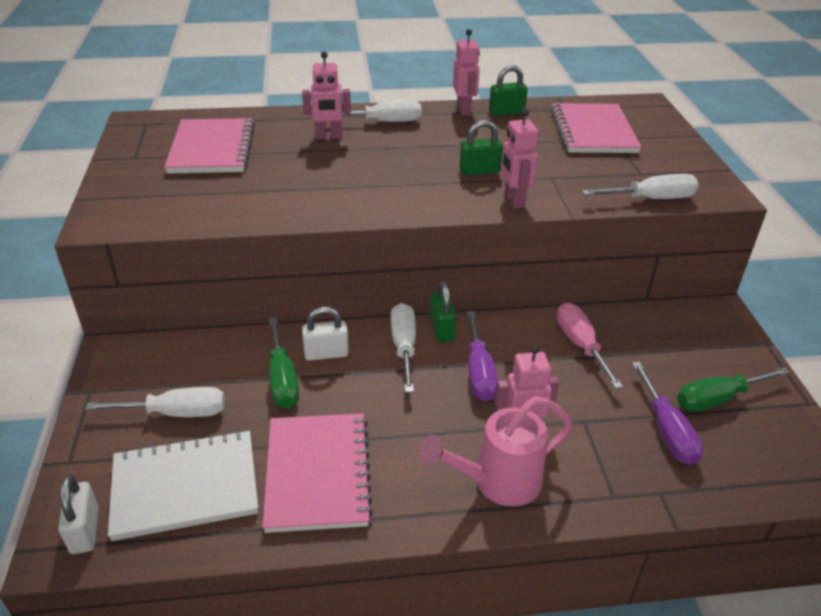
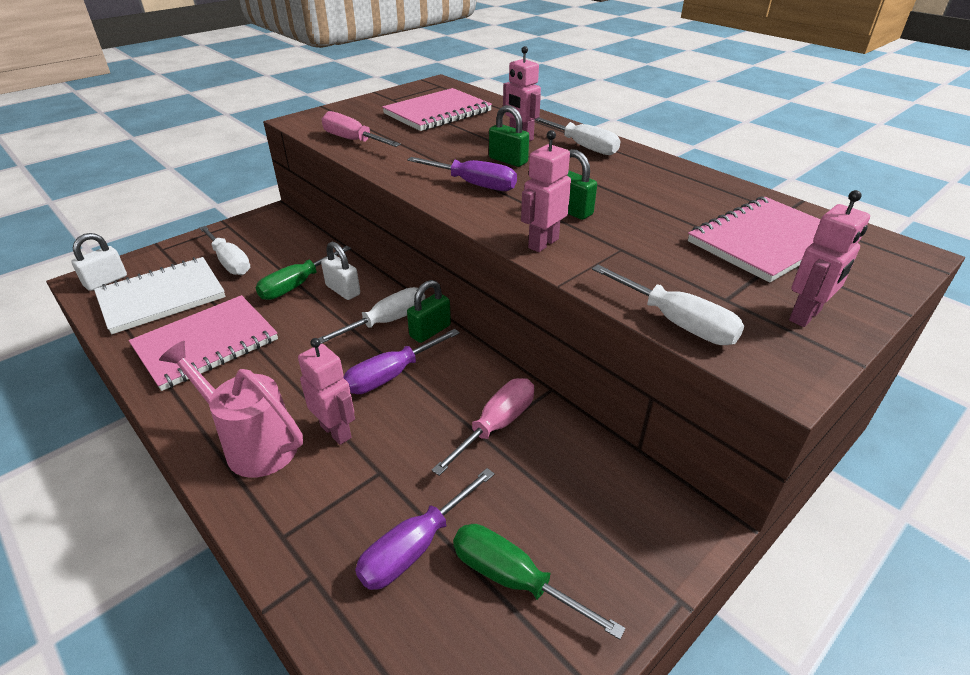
camera: 55 degrees right, 0 degrees up
white notebook [108,430,258,541] -> white notebook turned 75 degrees counterclockwise [94,257,225,334]
pink robot [453,29,480,115] -> pink robot moved to [789,190,870,327]
green padlock [489,65,528,116] -> green padlock moved to [489,105,529,167]
none -> pink screwdriver [322,111,401,147]
none -> purple screwdriver [407,157,517,191]

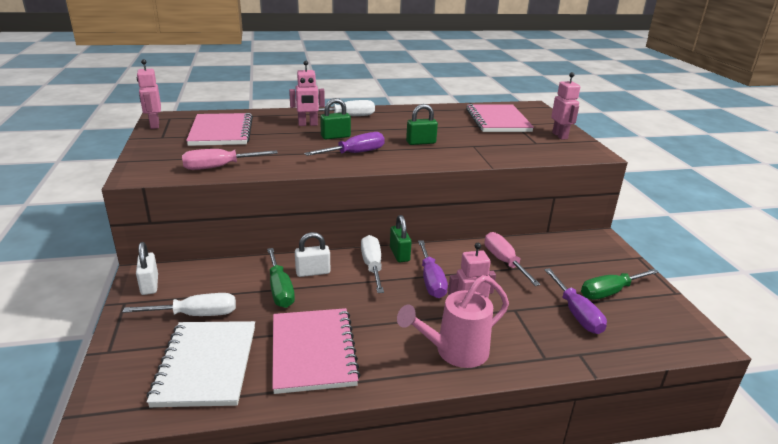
camera: 60 degrees left, 10 degrees down
white padlock [71,233,127,291] -> white padlock moved to [136,242,158,295]
pink robot [521,130,571,252] -> pink robot moved to [137,59,161,129]
white screwdriver [592,265,744,345] -> none

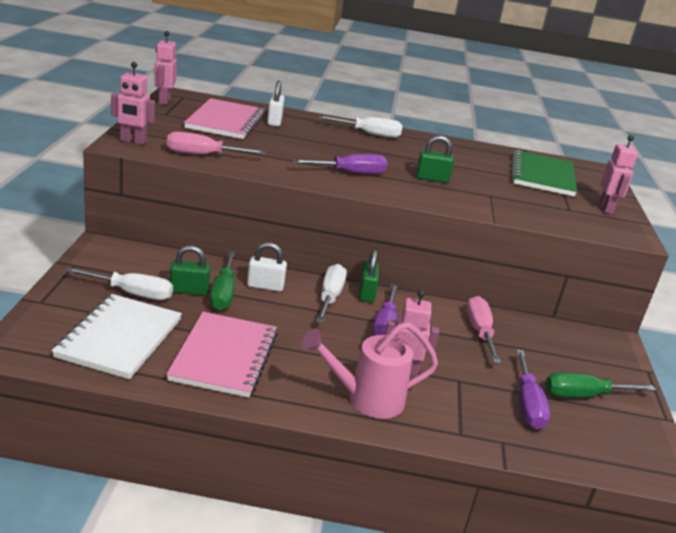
camera: 15 degrees right, 0 degrees up
white padlock [136,242,158,295] -> white padlock moved to [267,80,285,126]
pink robot [289,61,325,126] -> pink robot moved to [111,62,155,145]
green padlock [320,98,351,139] -> green padlock moved to [170,245,210,296]
pink notebook [466,104,534,132] -> green notebook [511,150,577,197]

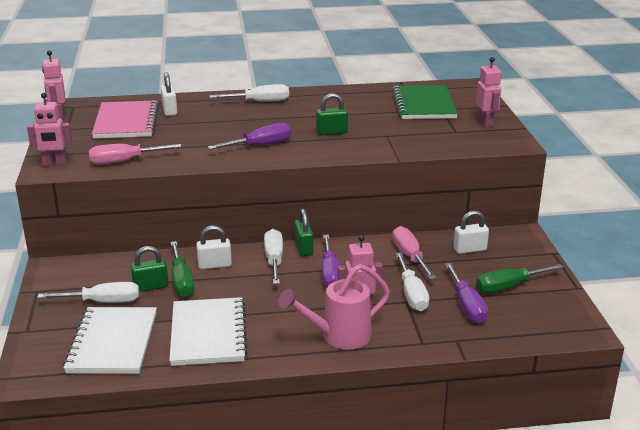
camera: 10 degrees left, 0 degrees up
pink notebook [166,312,278,398] -> white notebook [169,297,248,366]
none -> white screwdriver [395,252,429,311]
none -> white padlock [454,211,489,254]

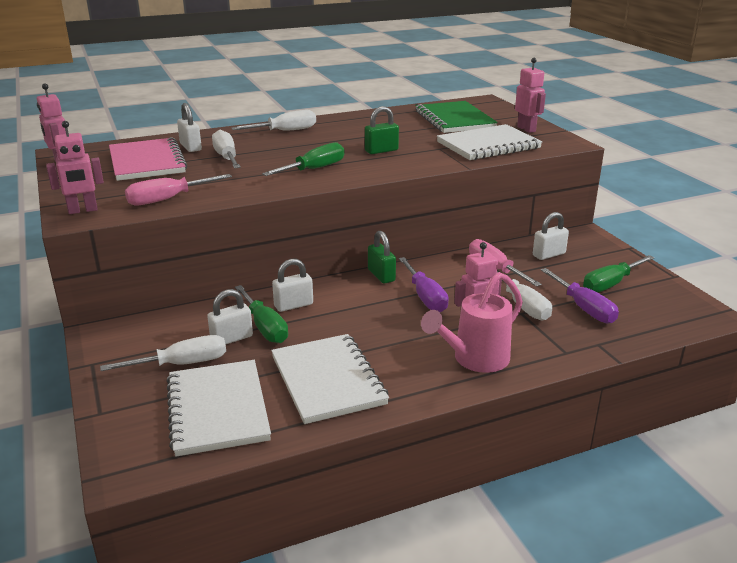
camera: 15 degrees left, 0 degrees up
green padlock [131,246,169,292] -> white padlock [207,289,253,344]
purple screwdriver [208,123,291,149] -> green screwdriver [262,142,345,176]
white screwdriver [264,229,283,284] -> white screwdriver moved to [212,130,241,168]
none -> white notebook [437,124,542,160]

